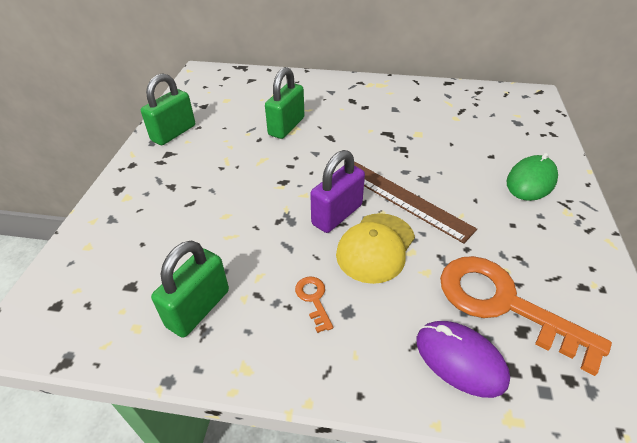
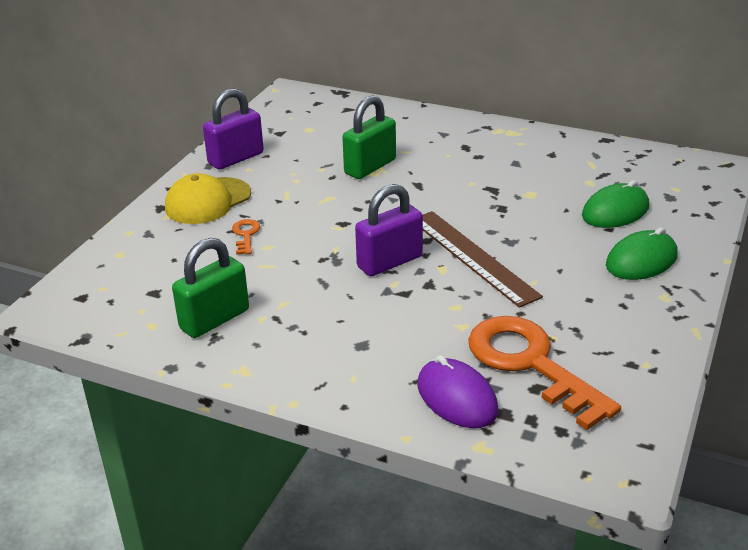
camera: 15 degrees right, 10 degrees down
green padlock [141,73,195,145] -> purple padlock [203,88,264,170]
orange key [295,276,333,333] -> orange key moved to [232,219,260,255]
yellow cap [336,213,415,284] -> yellow cap moved to [165,173,251,224]
none -> green mouse [582,180,649,228]

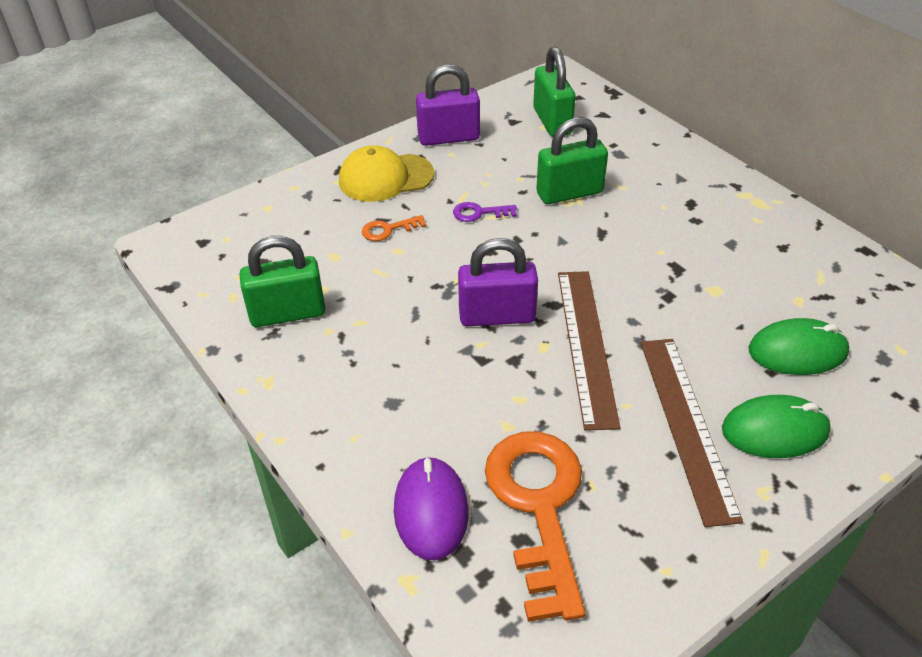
camera: 30 degrees right, 10 degrees up
orange key [232,219,260,255] -> orange key turned 135 degrees counterclockwise [362,215,427,241]
none -> purple key [453,202,517,222]
none -> green padlock [533,46,576,137]
none -> brown ruler [641,339,743,527]

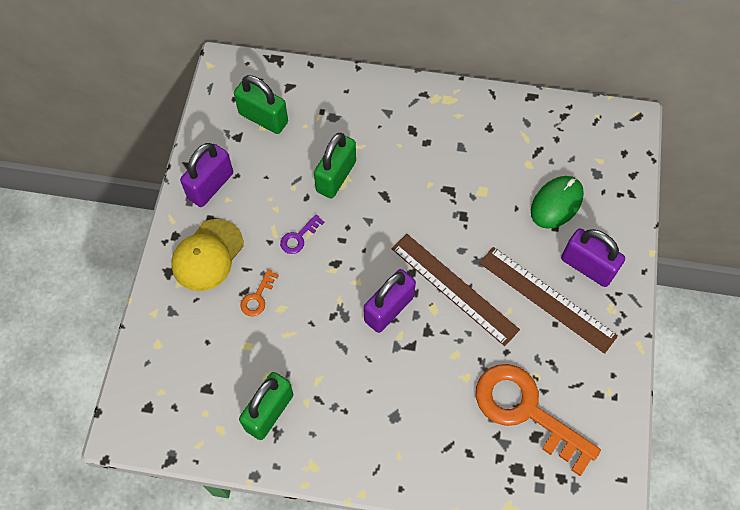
camera: 45 degrees left, 20 degrees up
purple mouse [394,456,468,560] -> none
green mouse [722,395,831,458] -> purple padlock [561,228,625,287]

